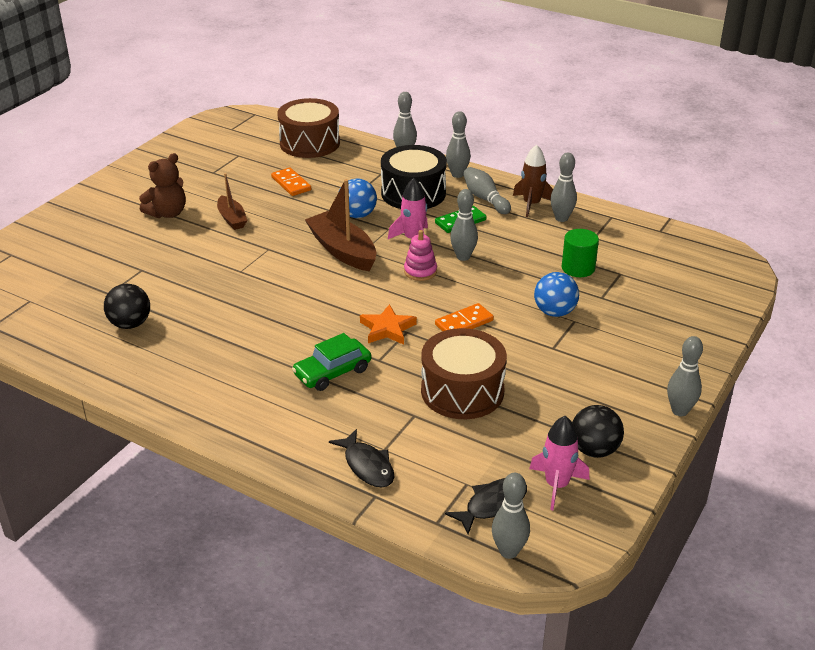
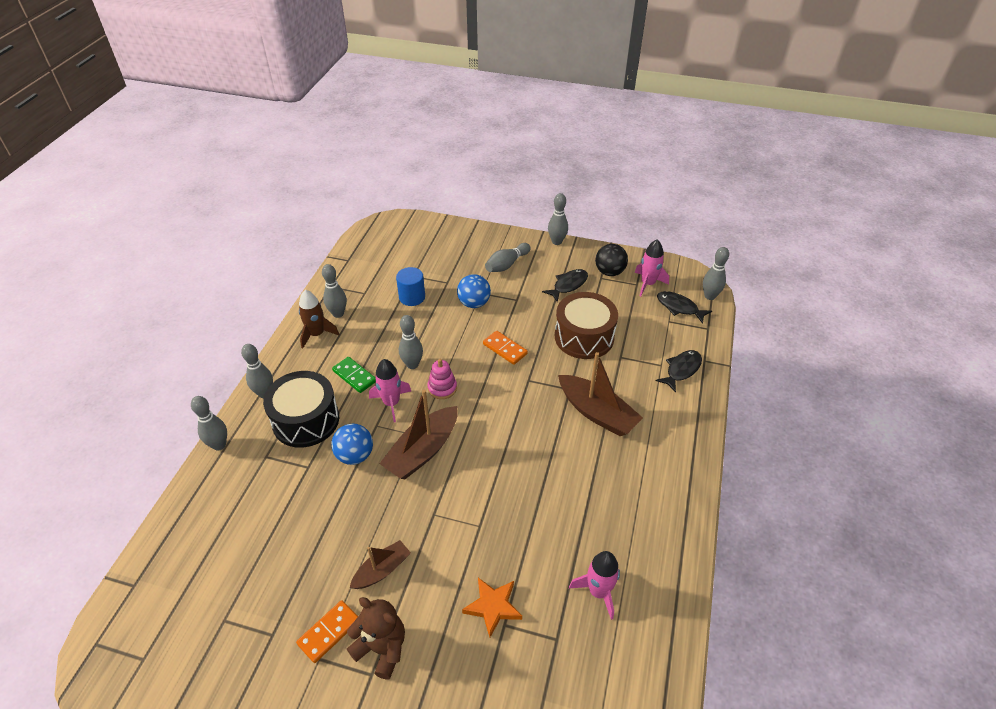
camera: 105 degrees left, 10 degrees up
black ball [104,284,150,329] -> pink rocket [569,551,620,620]
orange domino [271,167,311,196] -> orange domino moved to [296,600,358,663]
brown drum [277,98,340,158] -> none
green car [292,333,371,391] -> brown boat [558,352,643,436]
orange star [360,304,417,345] -> orange star moved to [462,578,522,638]
grey bowling pin [463,167,511,214] -> grey bowling pin moved to [485,243,531,272]
green cylinder [562,229,599,277] -> blue cylinder [396,267,425,306]
none -> black fish [542,269,588,302]

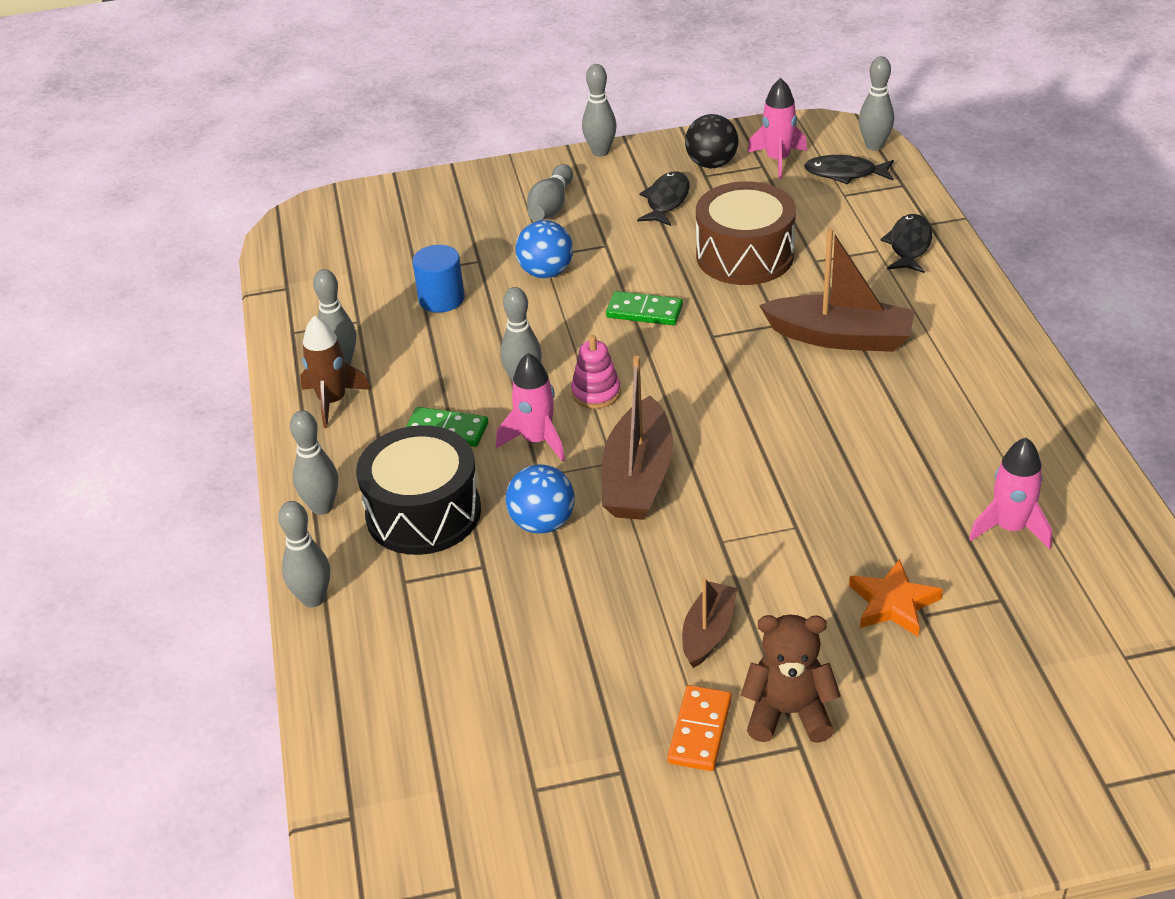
camera: 25 degrees left, 5 degrees down
orange domino [483,331,528,365] -> green domino [606,291,683,325]

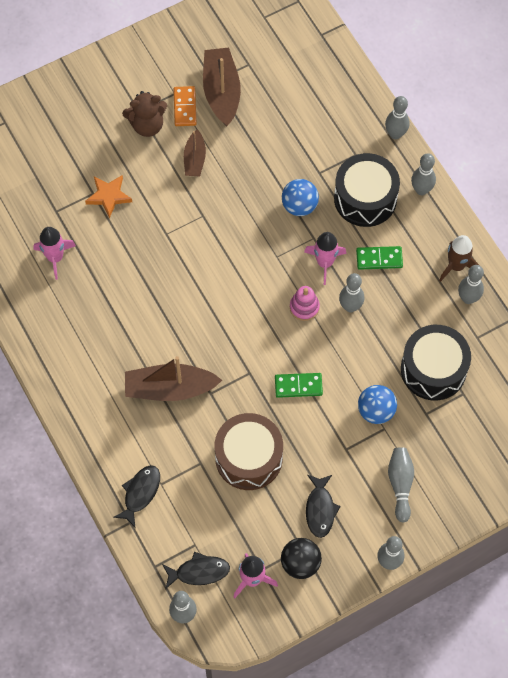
camera: 160 degrees right, 25 degrees up
blue cylinder [412,245,465,313] -> black drum [401,325,471,401]
brown boat [602,356,673,520] -> brown boat moved to [203,48,241,127]
black fish [880,214,932,273] -> black fish turned 150 degrees counterclockwise [113,465,160,527]

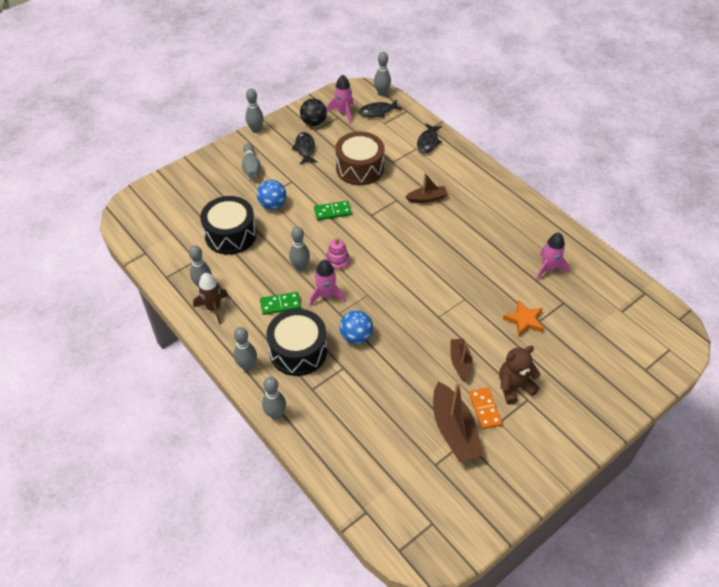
camera: 170 degrees right, 15 degrees down
brown boat [125,356,222,401] -> brown boat [405,173,448,203], size x0.59

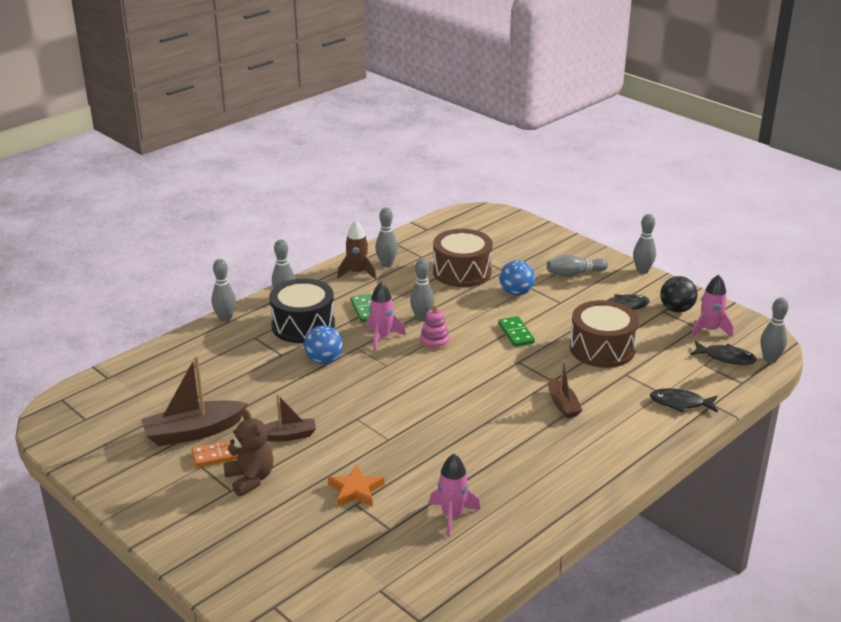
camera: 85 degrees right, 20 degrees down
black drum [200,196,257,255] -> brown drum [433,229,493,287]
black fish [359,100,403,118] -> black fish turned 135 degrees clockwise [690,341,757,365]

